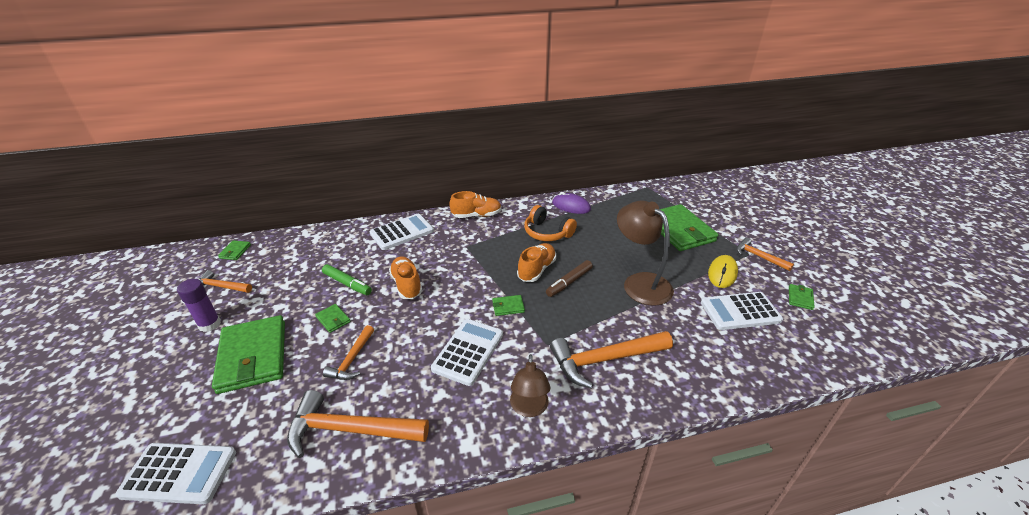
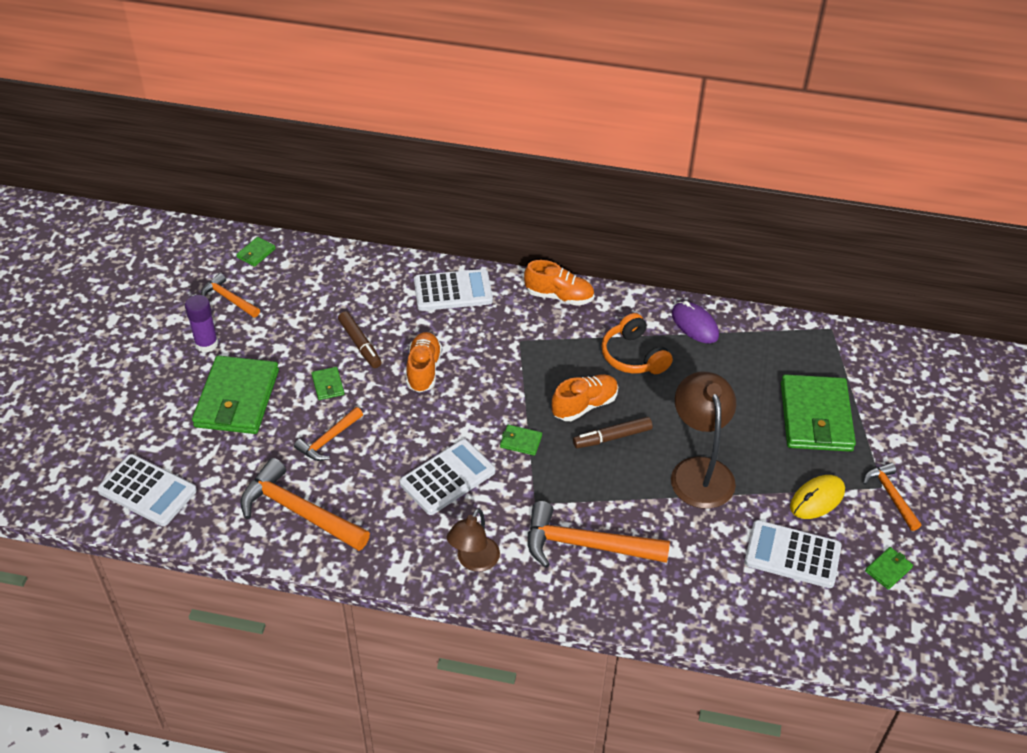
camera: 25 degrees right, 10 degrees up
green marker [322,264,372,295] -> brown marker [338,311,382,368]

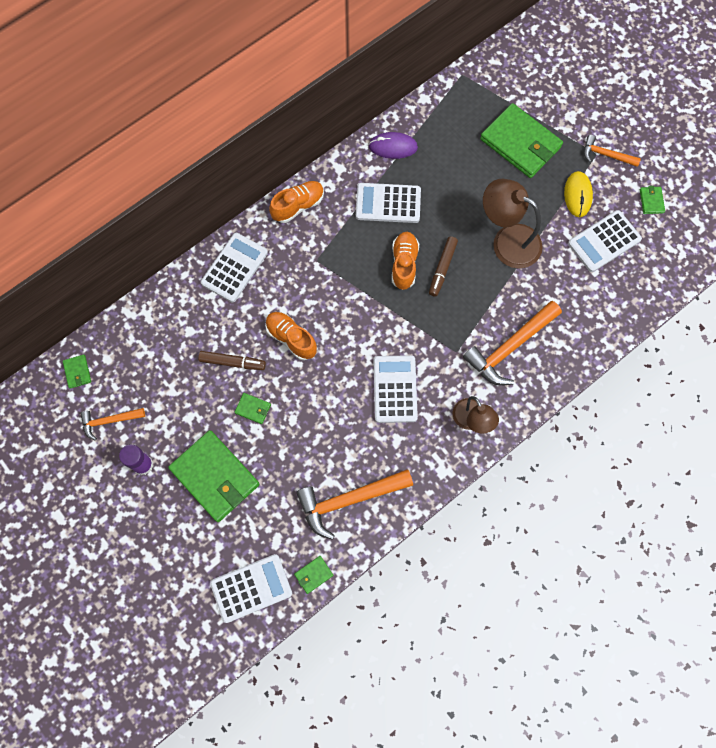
camera: 50 degrees left, 25 degrees up
orange hammer [294,407,363,461] -> none
green wallet [500,425,542,456] -> green wallet moved to [294,556,333,594]
orange headphones [601,313,673,374] -> white calculator [356,183,421,223]

